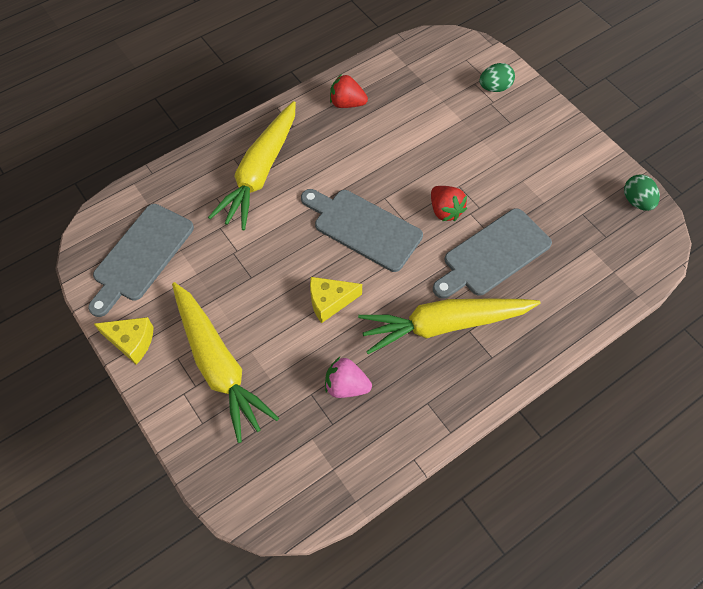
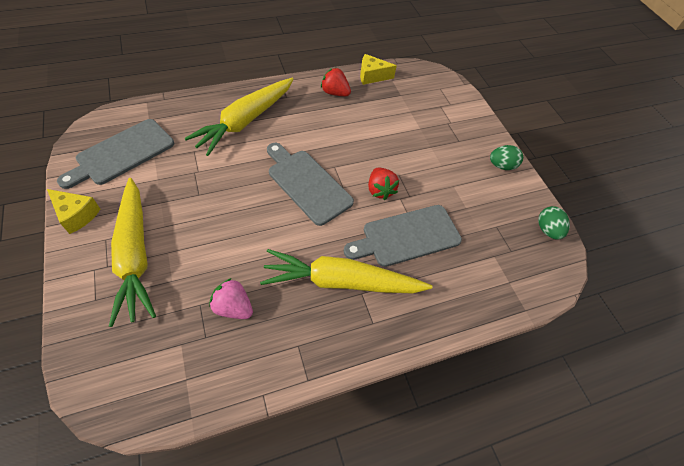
camera: 10 degrees right, 5 degrees down
yellow cheese [310,277,362,323] -> yellow cheese moved to [360,54,397,85]
green egg [479,63,515,92] -> green egg moved to [490,145,523,170]

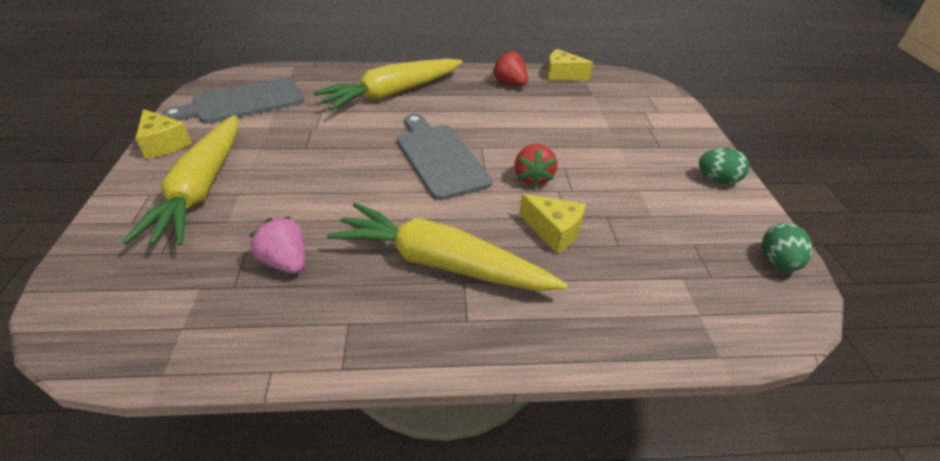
camera: 20 degrees right, 15 degrees down
grey cutting board [344,205,462,267] -> yellow cheese [519,194,586,254]

